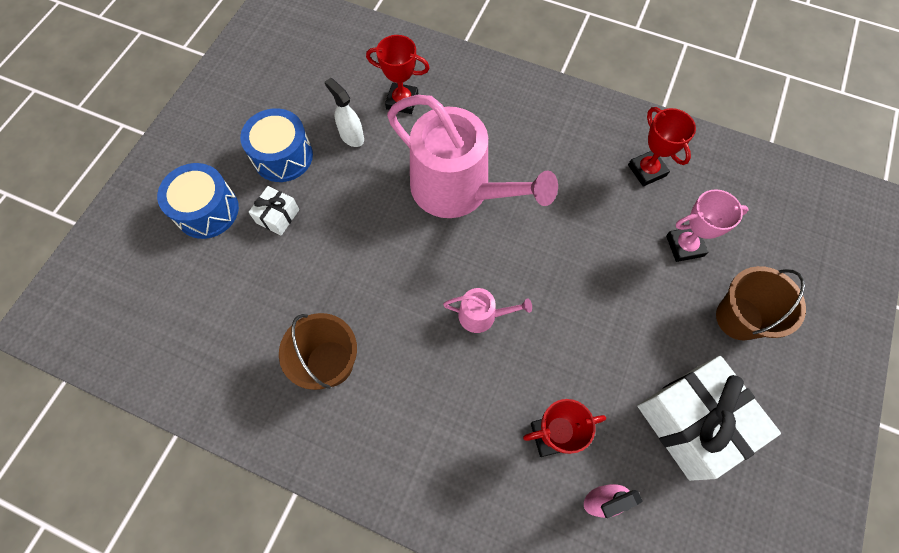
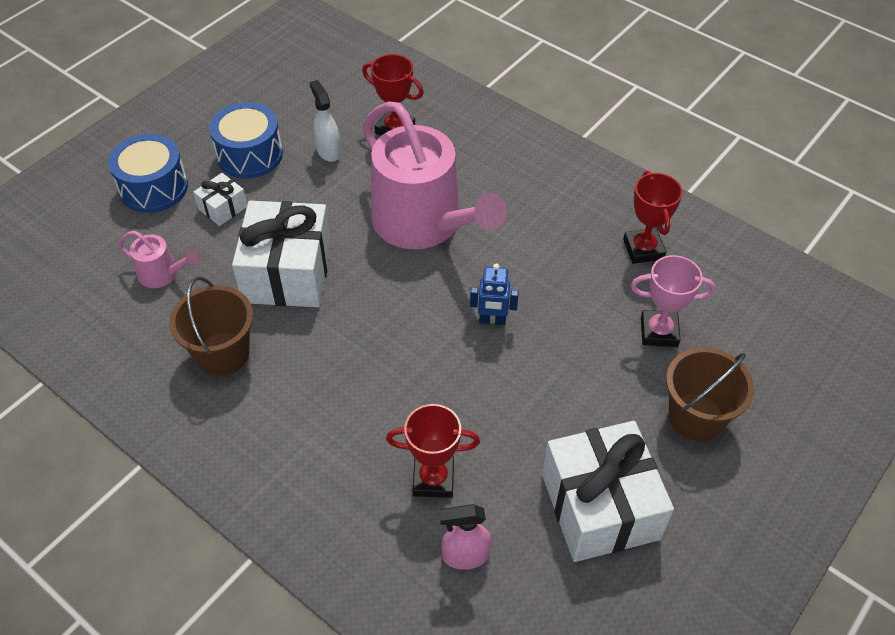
camera: 15 degrees right, 15 degrees down
pink watering can [443,288,532,333] -> pink watering can moved to [118,231,199,288]
none -> white gift [232,201,331,307]
none -> blue robot [470,263,519,325]

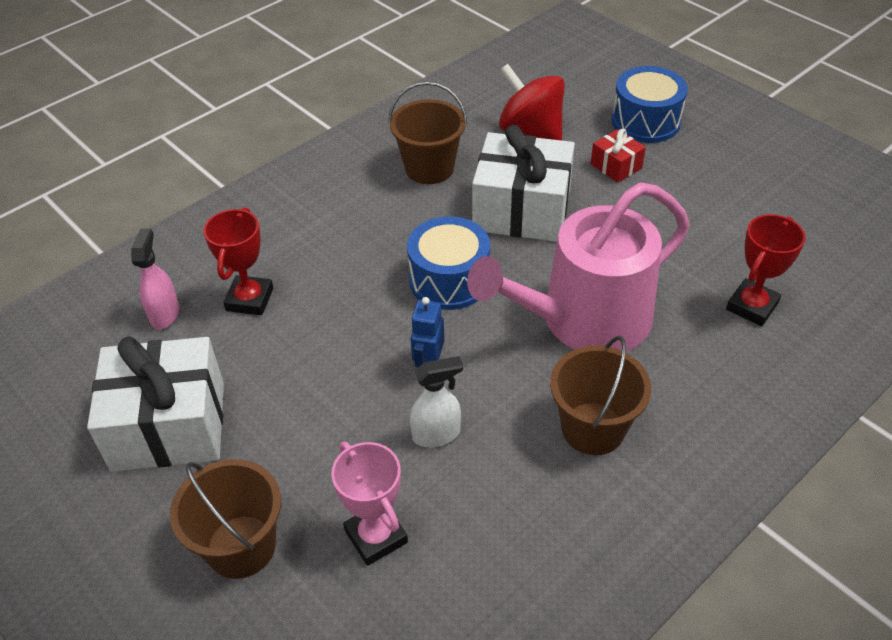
camera: 100 degrees right, 5 degrees down
pink watering can [118,231,199,288] -> red spinning top [499,64,565,141]
white gift [193,173,247,226] -> red gift [591,129,646,183]
blue drum [209,102,283,179] -> blue drum moved to [407,216,490,310]
white spray bottle [309,80,341,162] -> white spray bottle moved to [410,356,463,447]
red trophy [623,171,683,264] -> none
pink trophy [631,255,716,347] -> pink trophy turned 45 degrees counterclockwise [331,442,408,566]
none -> brown bucket [550,336,651,455]

